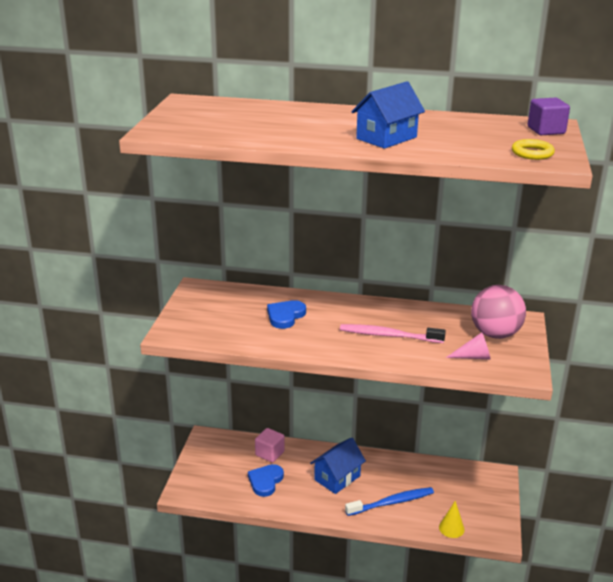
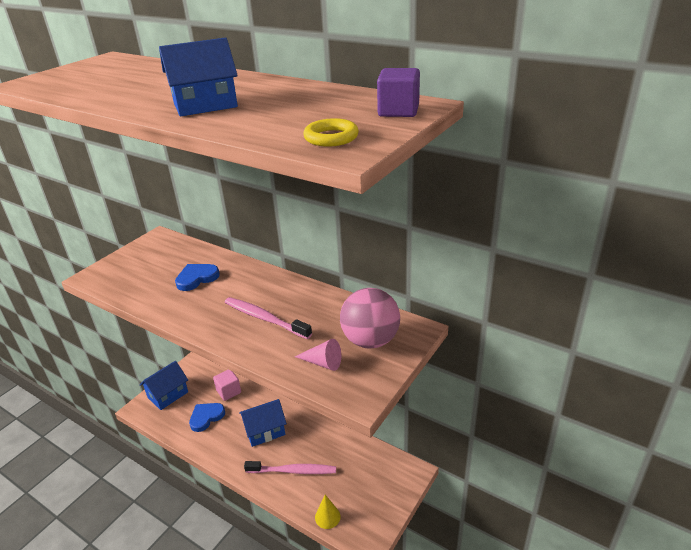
camera: 25 degrees right, 5 degrees up
blue toothbrush [345,487,434,516] -> pink toothbrush [244,461,336,474]
none -> blue house [140,361,188,410]

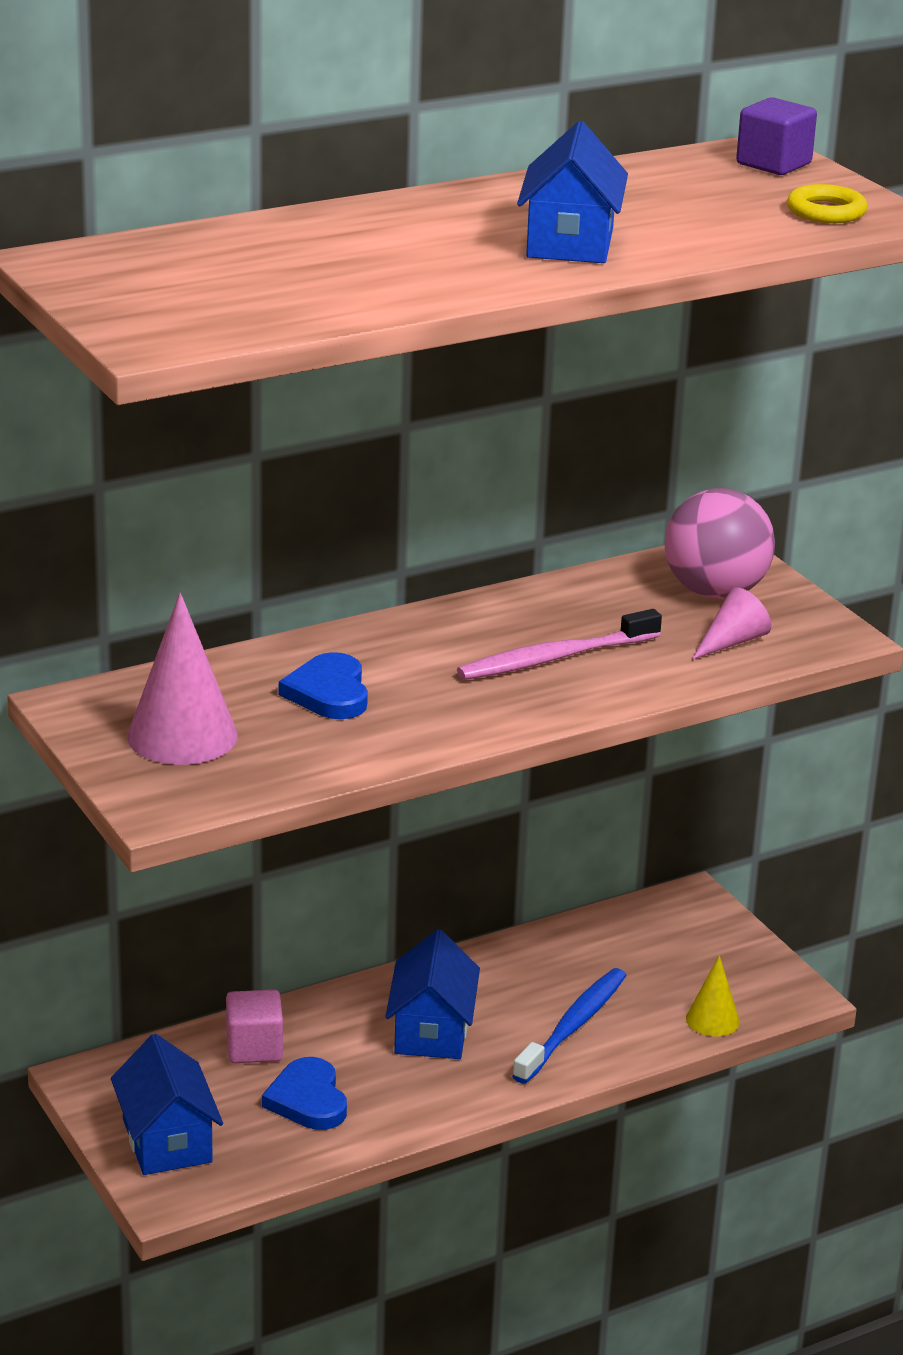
camera: 65 degrees left, 5 degrees down
pink toothbrush [244,461,336,474] -> blue toothbrush [512,968,627,1084]
none -> pink cone [127,593,238,765]

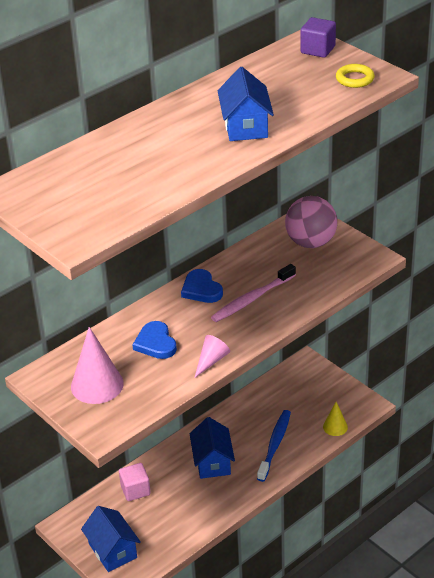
camera: 10 degrees left, 10 degrees up
blue heart [262,1057,347,1130] -> blue heart moved to [181,269,223,303]
pink cone [692,588,771,660] -> pink cone moved to [194,335,230,378]

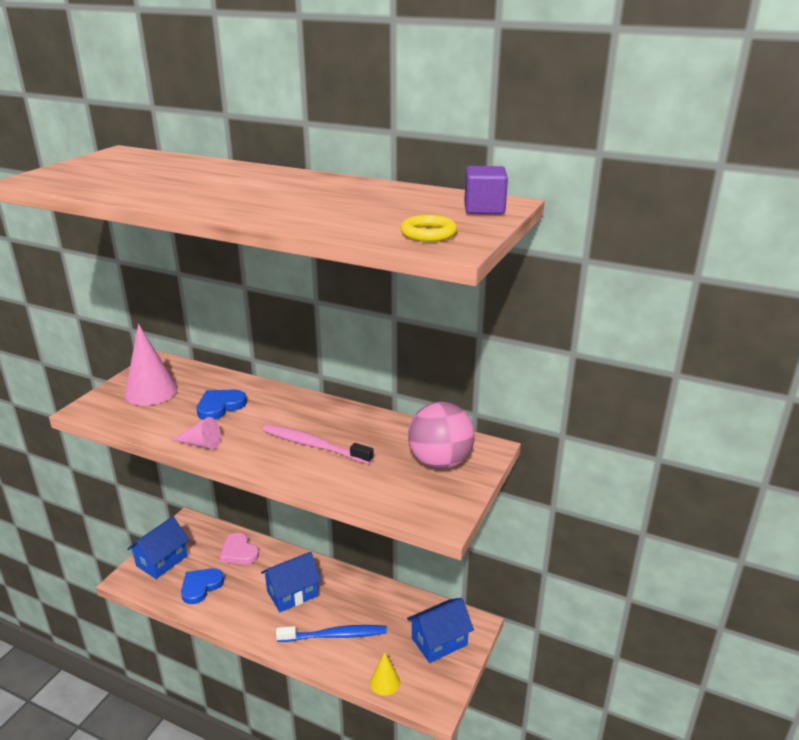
camera: 65 degrees right, 10 degrees down
pink cube [119,463,151,501] -> pink heart [220,533,259,565]
blue heart [181,269,223,303] -> blue heart moved to [181,568,224,604]
blue house [218,67,274,141] -> blue house moved to [407,598,474,663]

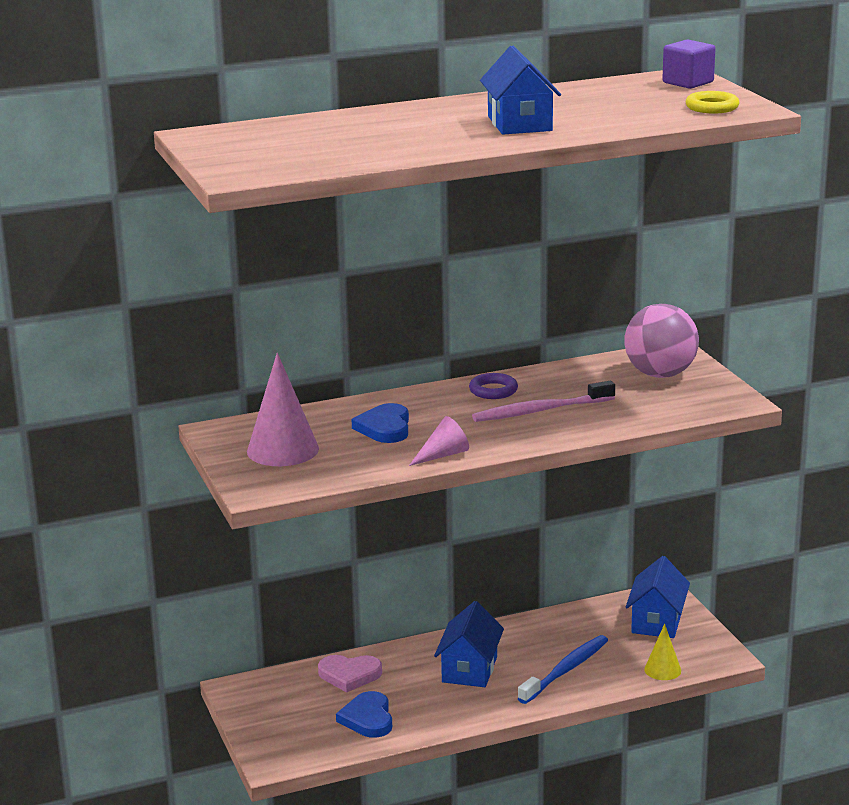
camera: 45 degrees left, 5 degrees down
blue house [127,516,189,579] -> blue house moved to [480,46,561,135]
none -> purple ring [469,373,518,399]

